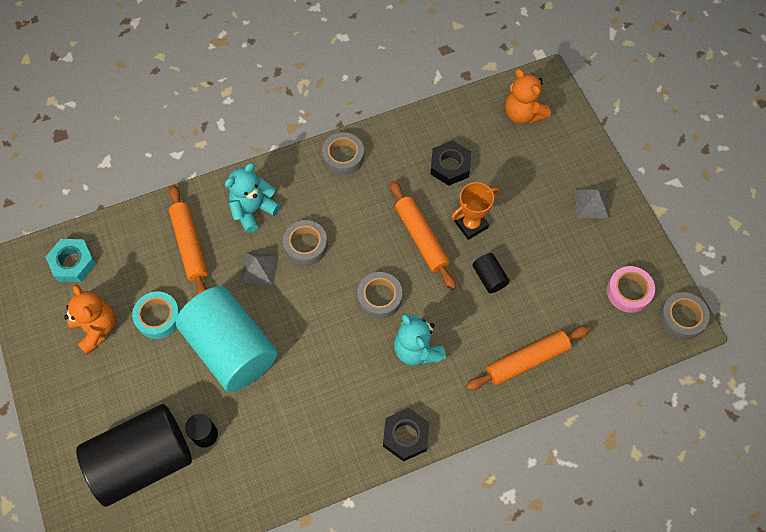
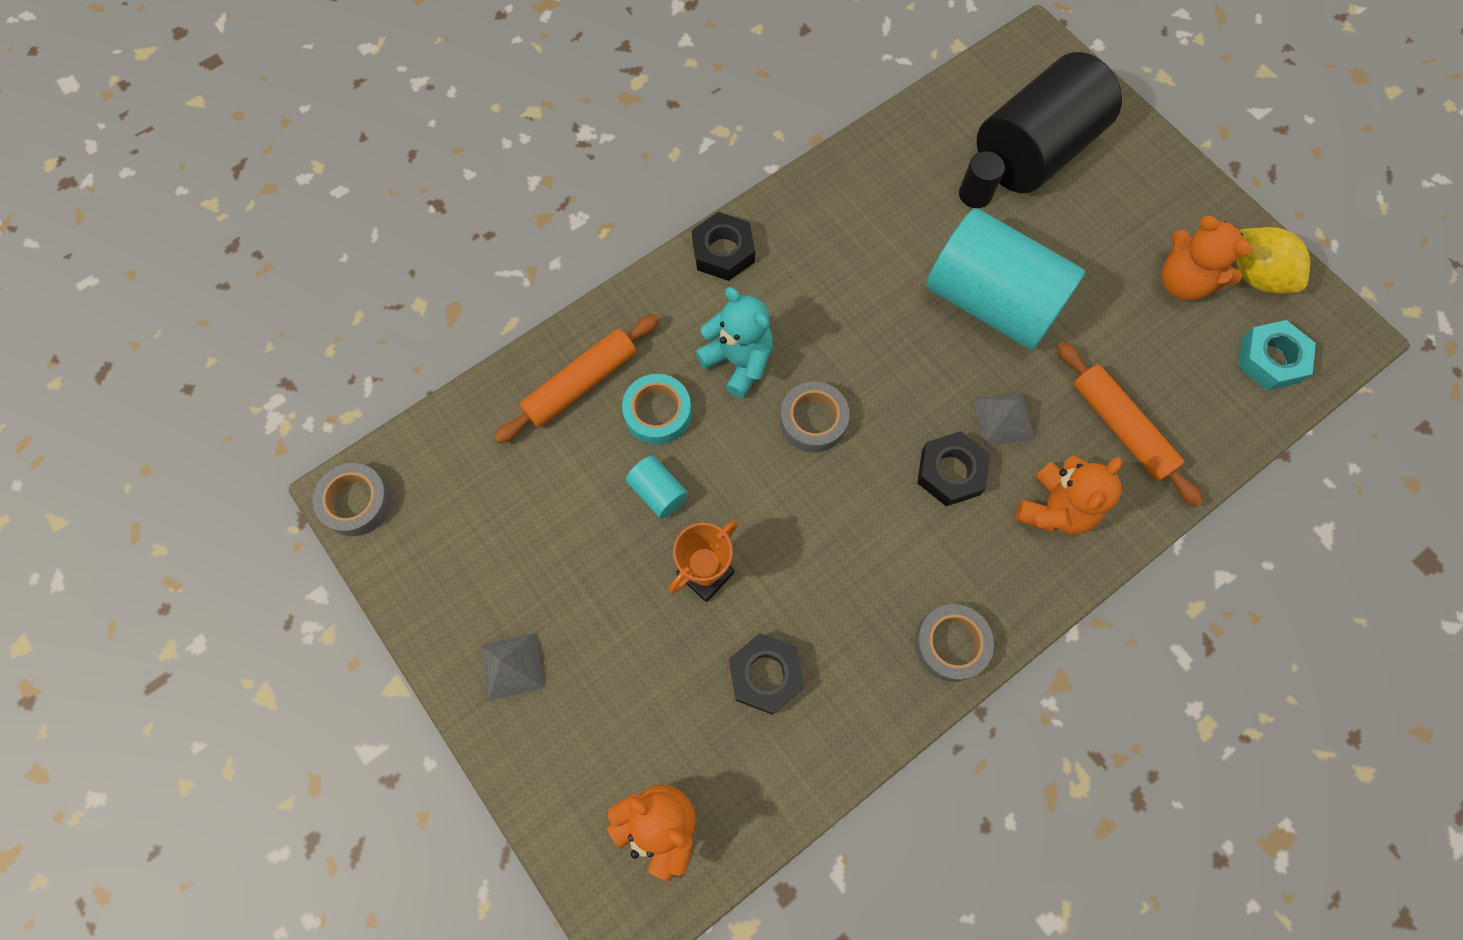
camera: 165 degrees right, 5 degrees up
turquoise tape [132,292,180,339] -> turquoise tape moved to [622,374,692,445]
turquoise teddy bear [225,163,281,233] -> orange teddy bear [1015,456,1122,535]
grey tape [283,220,328,265] -> black nut [917,431,990,506]
orange rolling pin [390,181,456,290] -> none
black cylinder [472,253,509,293] -> turquoise cylinder [626,456,688,519]
pink tape [607,266,655,313] -> none
none -> yellow lemon [1236,227,1310,293]

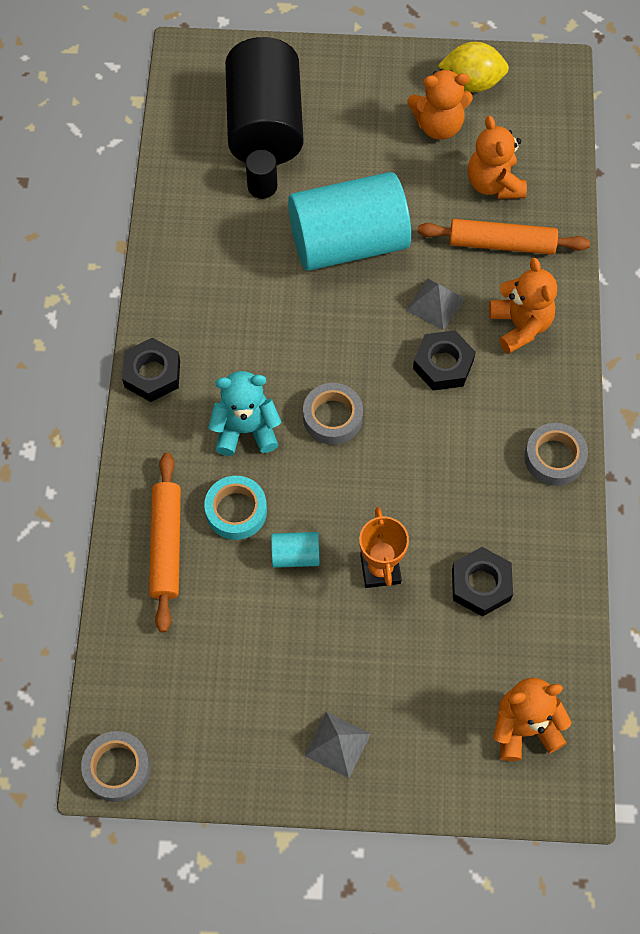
camera: 50 degrees left, 5 degrees down
turquoise nut [1238,320,1316,391] -> none
none -> orange teddy bear [468,116,527,199]

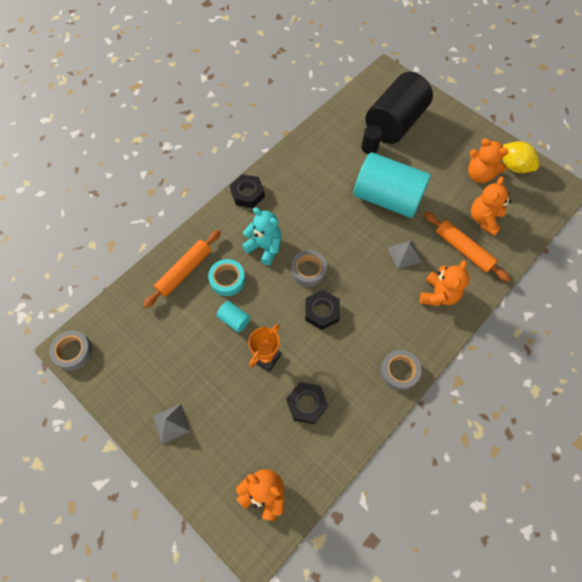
camera: 40 degrees right, 0 degrees up
black nut [413,330,476,391] -> black nut moved to [305,290,340,330]

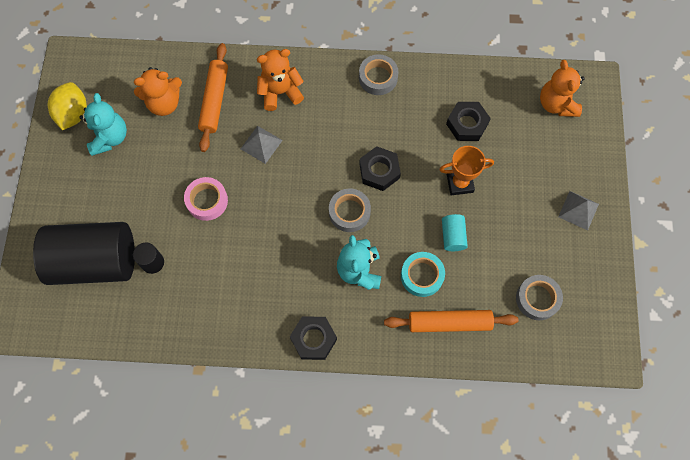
camera: 130 degrees left, 5 degrees up
grey tape [49,330,92,370] -> grey tape moved to [516,275,563,320]
turquoise cylinder [354,152,431,218] -> pink tape [184,177,228,221]
orange teddy bear [468,139,509,183] -> turquoise teddy bear [79,93,127,156]

